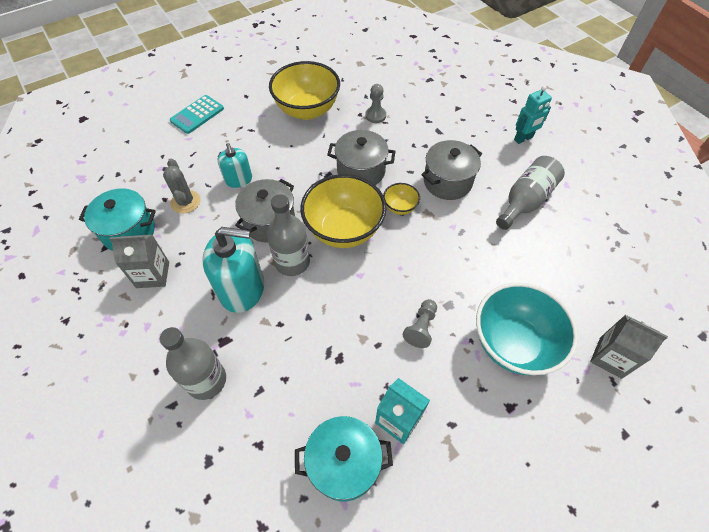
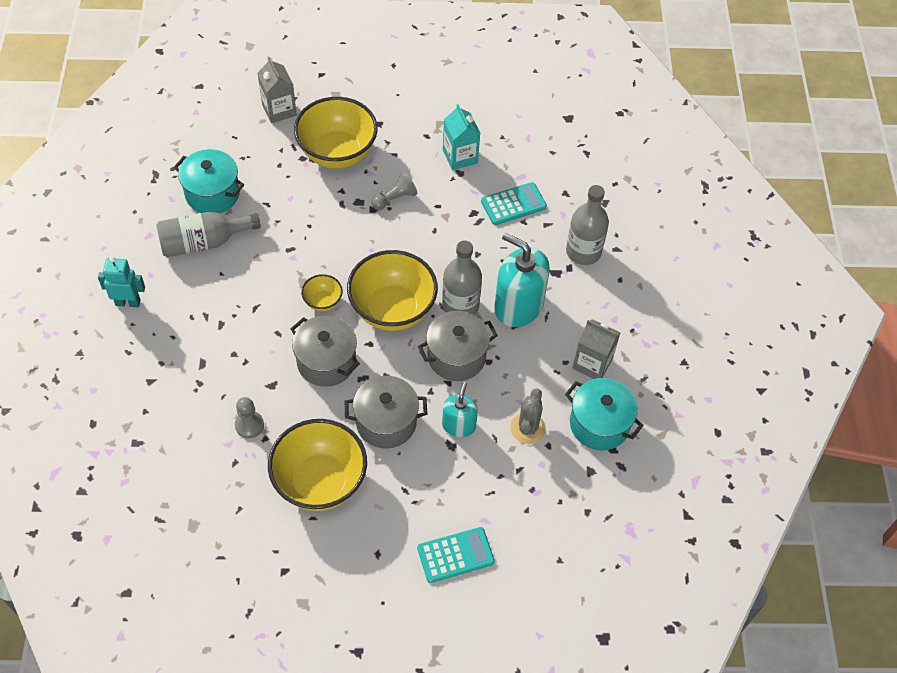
camera: 150 degrees left, 0 degrees up
turquoise pot [295,416,393,502] -> turquoise pot moved to [173,149,244,213]
grey pot [421,140,482,200] -> grey pot moved to [345,376,427,449]
turquoise bowl [476,283,578,375] -> yellow bowl [294,97,378,168]
none -> turquoise calculator [481,182,547,225]

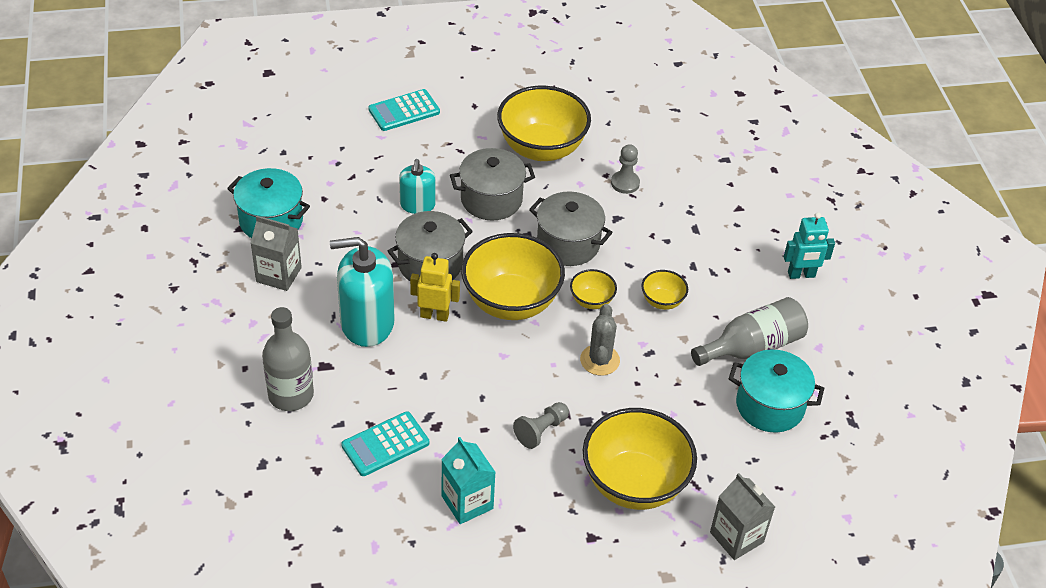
camera: 170 degrees right, 10 degrees down
grey bottle [442,240,482,315] -> yellow robot [410,253,460,322]
turquoise soap dispenser [494,233,550,327] -> turquoise soap dispenser turned 150 degrees clockwise [330,237,395,347]
grey cactus [510,388,546,444] -> grey cactus moved to [580,304,620,376]
none -> yellow bowl [642,270,688,310]

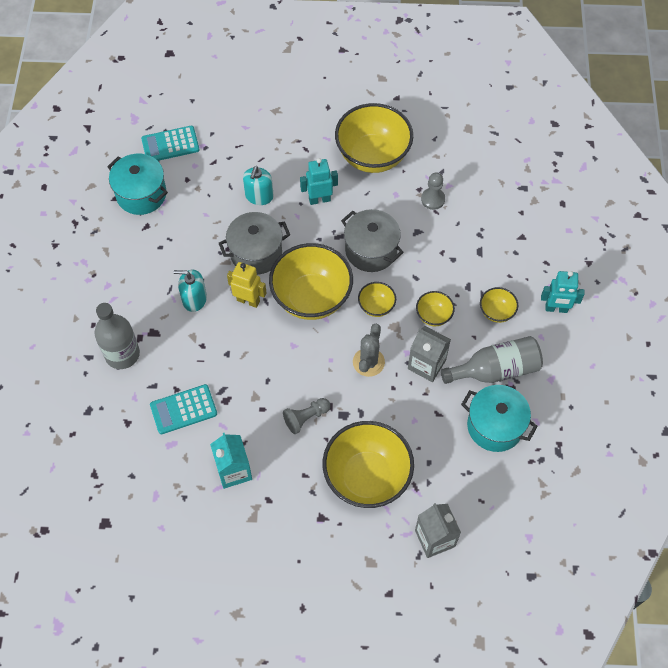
camera: 15 degrees right, 15 degrees up
grey carton [251,216,302,291] -> grey carton moved to [408,326,451,382]
turquoise soap dispenser [330,237,395,347] -> turquoise soap dispenser [174,270,207,312], size x0.57
turquoise calculator [368,89,440,131] -> turquoise calculator moved to [141,126,200,161]
grey pot [450,148,535,221] -> turquoise robot [300,158,338,205]
none -> yellow bowl [480,287,518,323]

